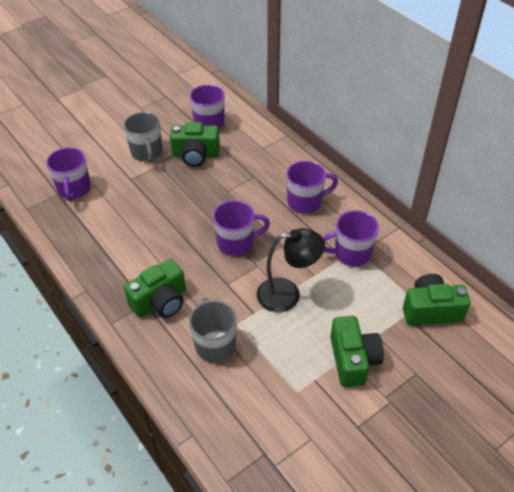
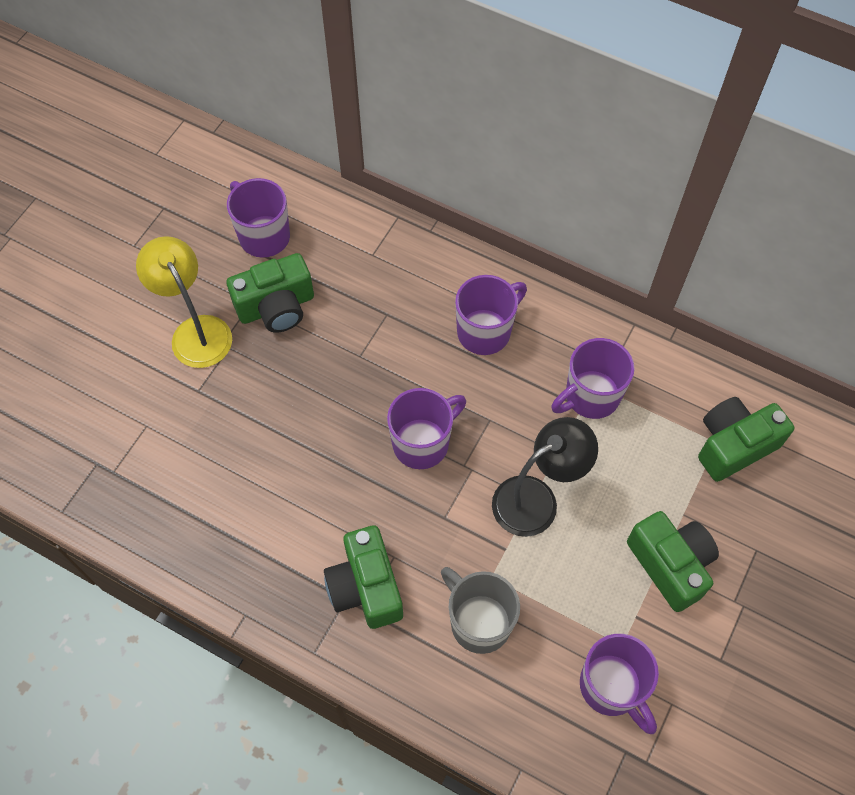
camera: 25 degrees left, 15 degrees up
purple mug [46,147,91,202] -> purple mug moved to [580,634,659,734]
grey mug [123,112,162,162] -> yellow lamp [136,236,232,368]
green camera [124,259,186,318] -> green camera turned 135 degrees clockwise [324,525,403,629]

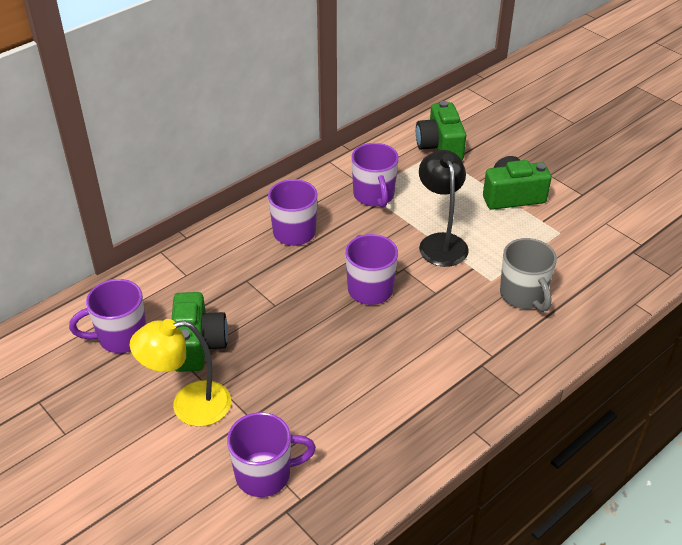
camera: 70 degrees left, 20 degrees down
green camera [324,525,403,629] -> none
grey mug [441,567,520,654] -> grey mug turned 90 degrees counterclockwise [500,238,557,312]
purple mug [580,634,659,734] -> purple mug moved to [227,412,316,497]

